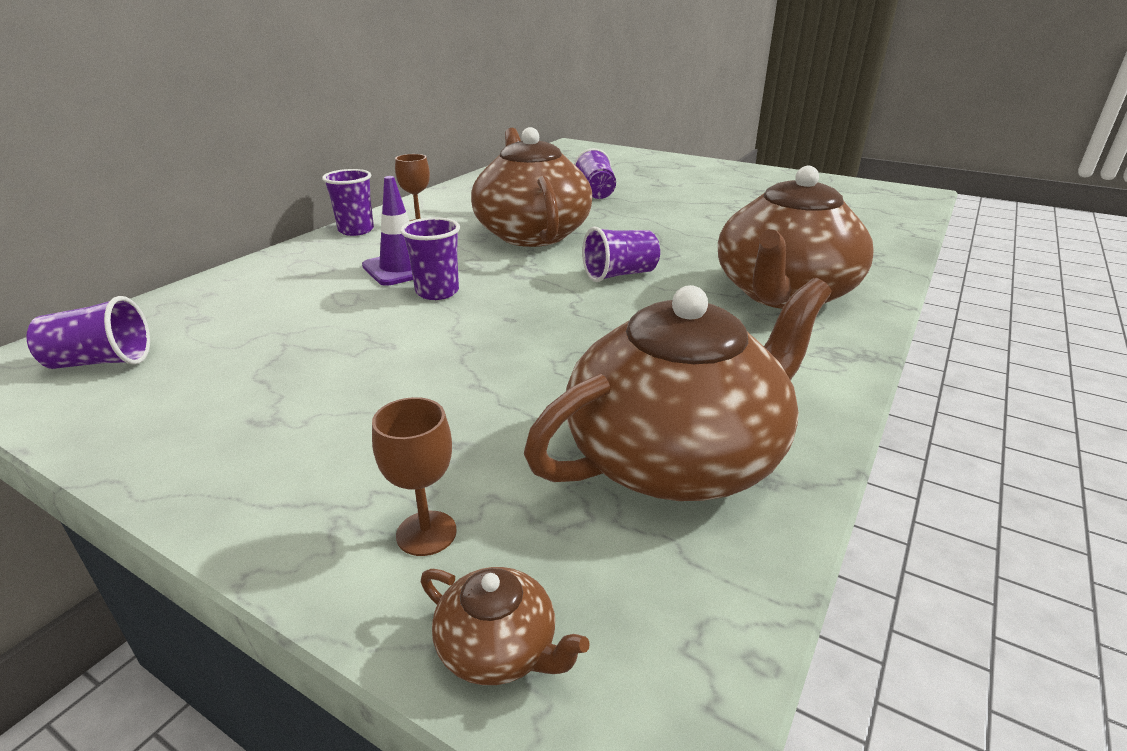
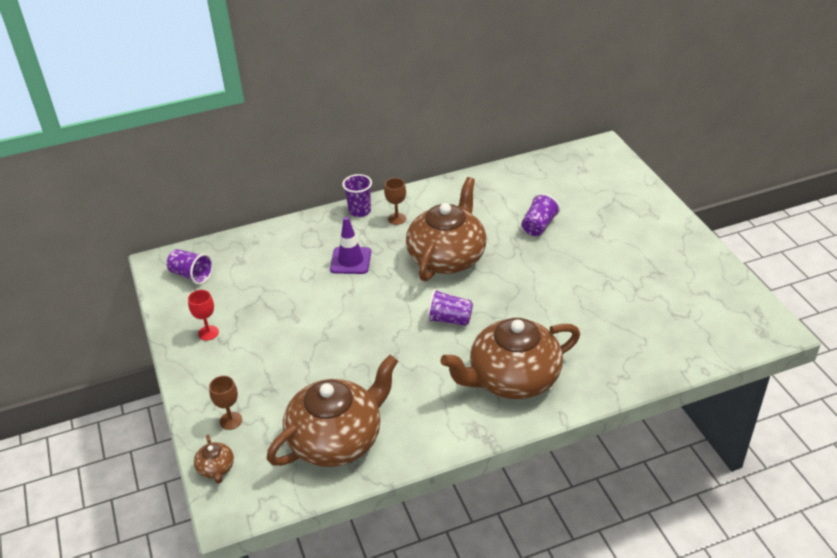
camera: 40 degrees right, 10 degrees up
purple cup [400,217,460,300] -> none
brown teapot [524,278,832,501] -> brown teapot turned 45 degrees counterclockwise [267,355,398,467]
none -> red goblet [188,290,219,341]

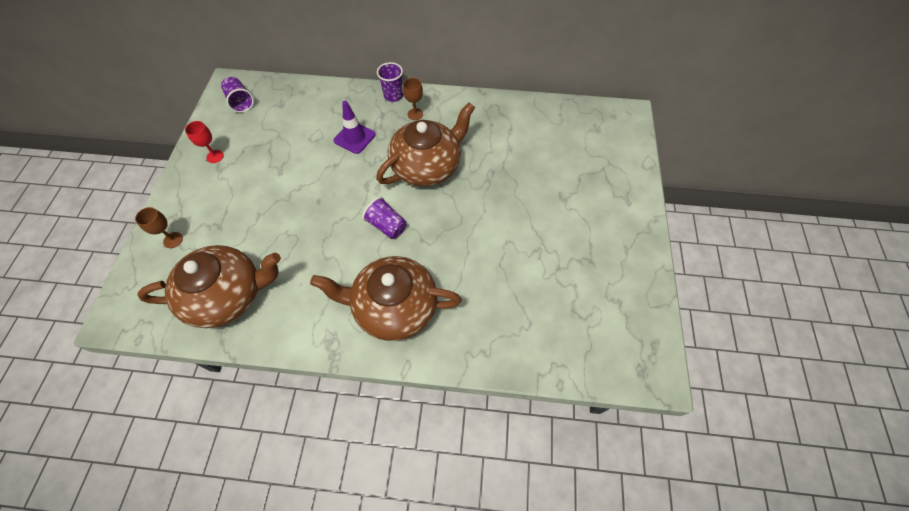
camera: 25 degrees right, 20 degrees up
brown teapot [194,435,234,484] -> none
purple cup [522,193,560,236] -> none

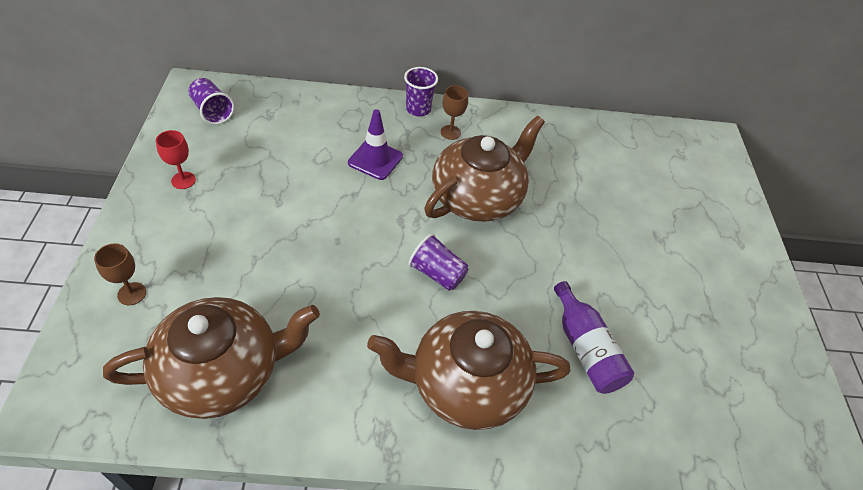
camera: 10 degrees left, 10 degrees down
none -> purple bottle [554,281,634,394]

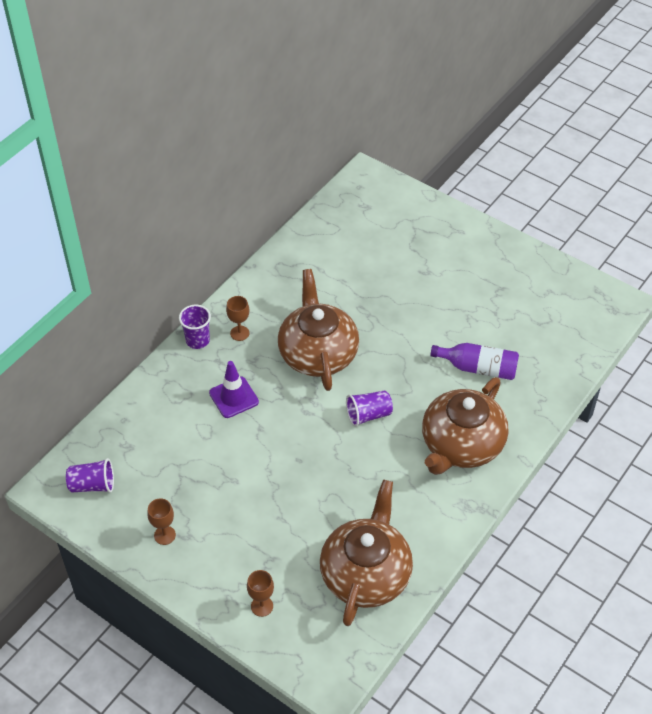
camera: 50 degrees left, 0 degrees up
red goblet [156,130,196,189] -> brown goblet [147,499,176,545]

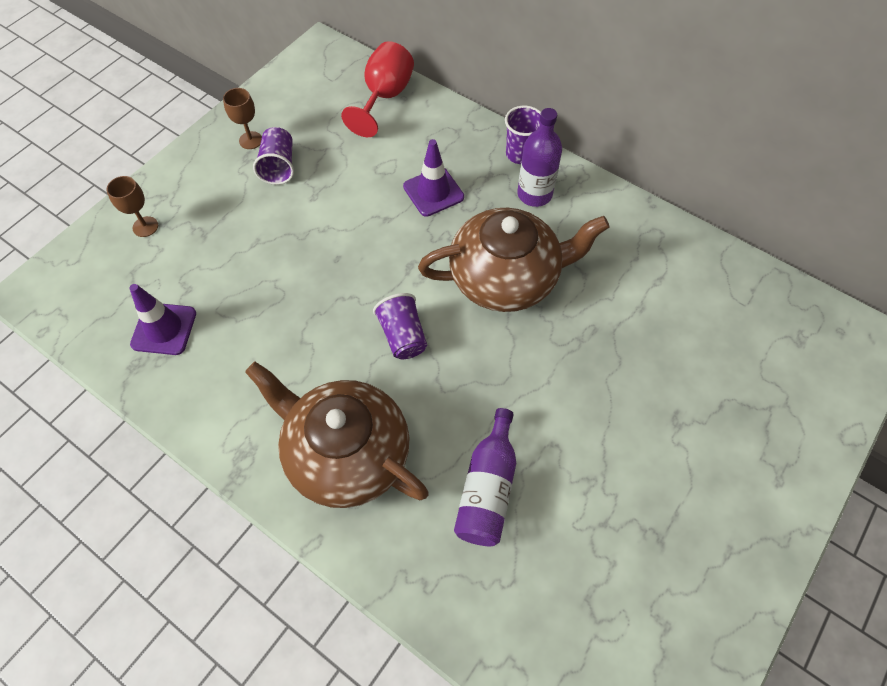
camera: 90 degrees right, 10 degrees up
purple cup [66,458,114,493] -> purple cup moved to [253,127,294,185]
brown goblet [226,296,249,341] -> purple bottle [517,108,562,207]
brown teapot [320,479,413,626] -> purple traffic cone [130,284,196,355]
none -> red goblet [341,41,414,137]

